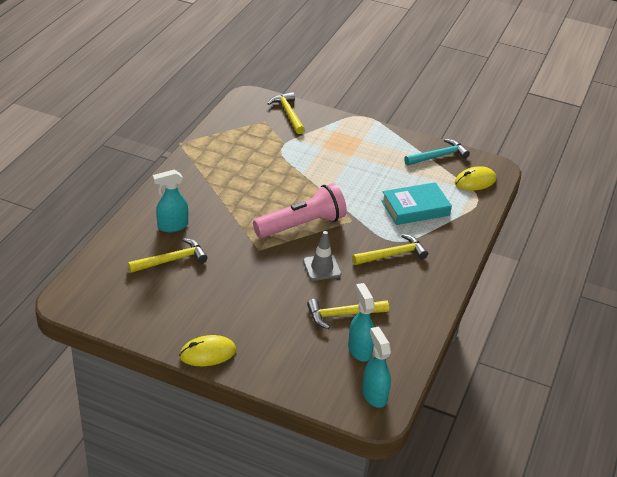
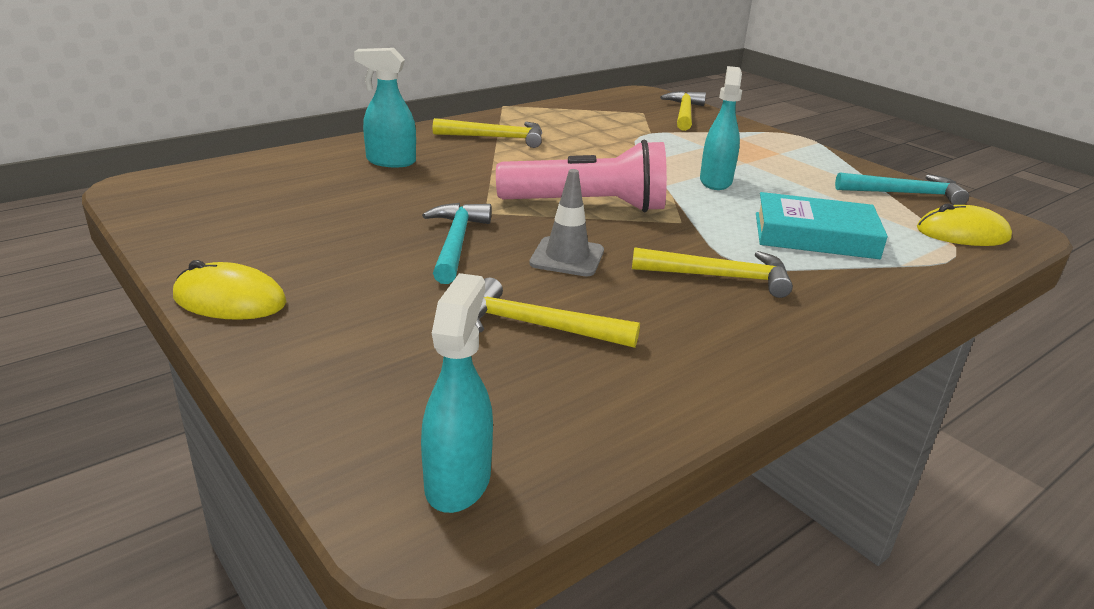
camera: 30 degrees right, 10 degrees down
yellow hammer [128,238,208,273] -> yellow hammer moved to [433,118,542,148]
turquoise spray bottle [348,283,375,362] -> turquoise spray bottle moved to [700,66,742,190]
none -> turquoise hammer [422,203,491,284]

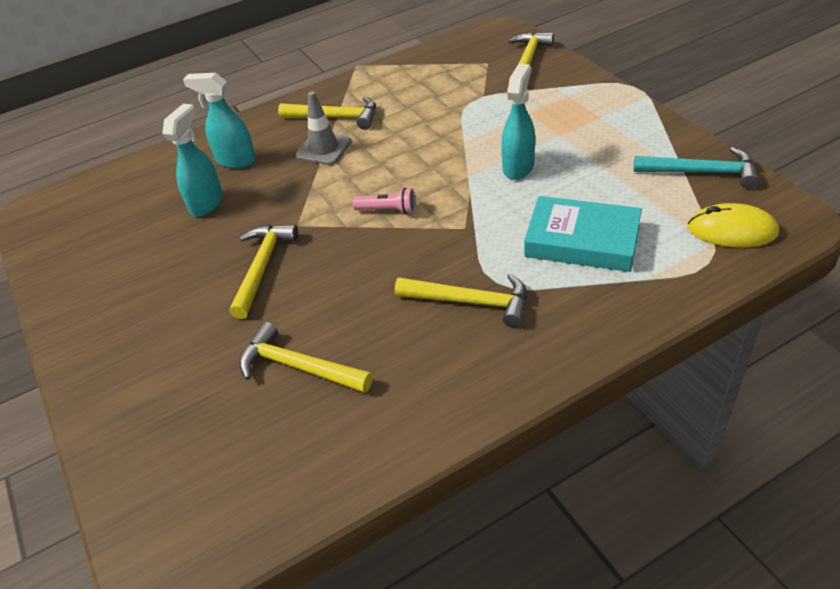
camera: 15 degrees right, 15 degrees up
yellow mouse [173,260,287,320] -> none
turquoise spray bottle [421,273,493,513] -> turquoise spray bottle moved to [162,104,223,217]
turquoise hammer [422,203,491,284] -> yellow hammer [229,225,298,319]
pink flashlight [496,140,667,212] -> pink flashlight [353,188,416,214], size x0.42
grey traffic cone [529,169,604,276] -> grey traffic cone moved to [295,91,352,165]

